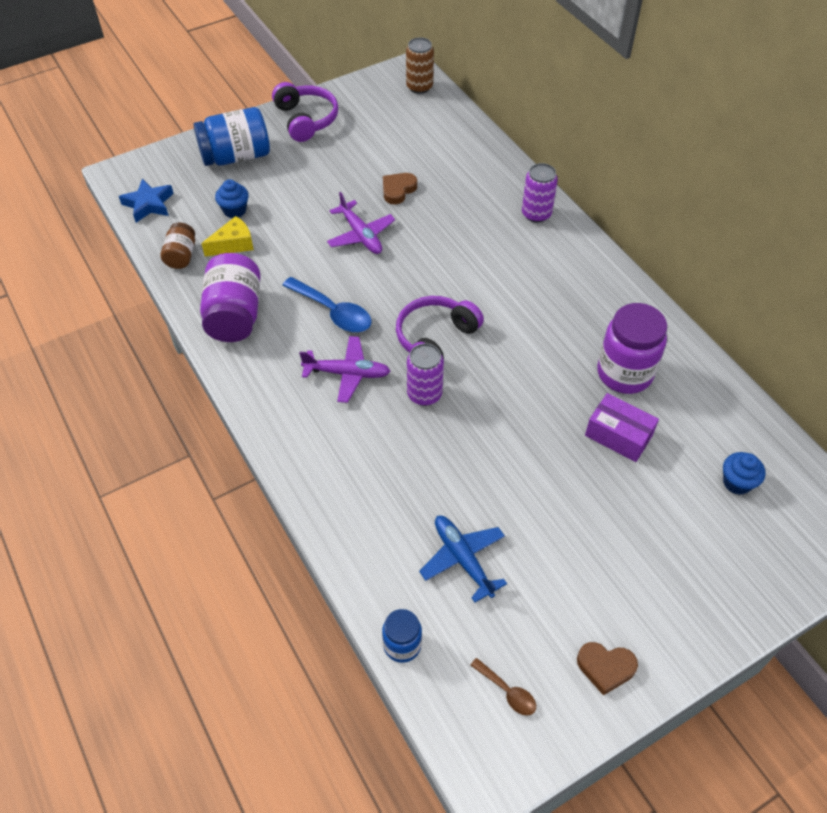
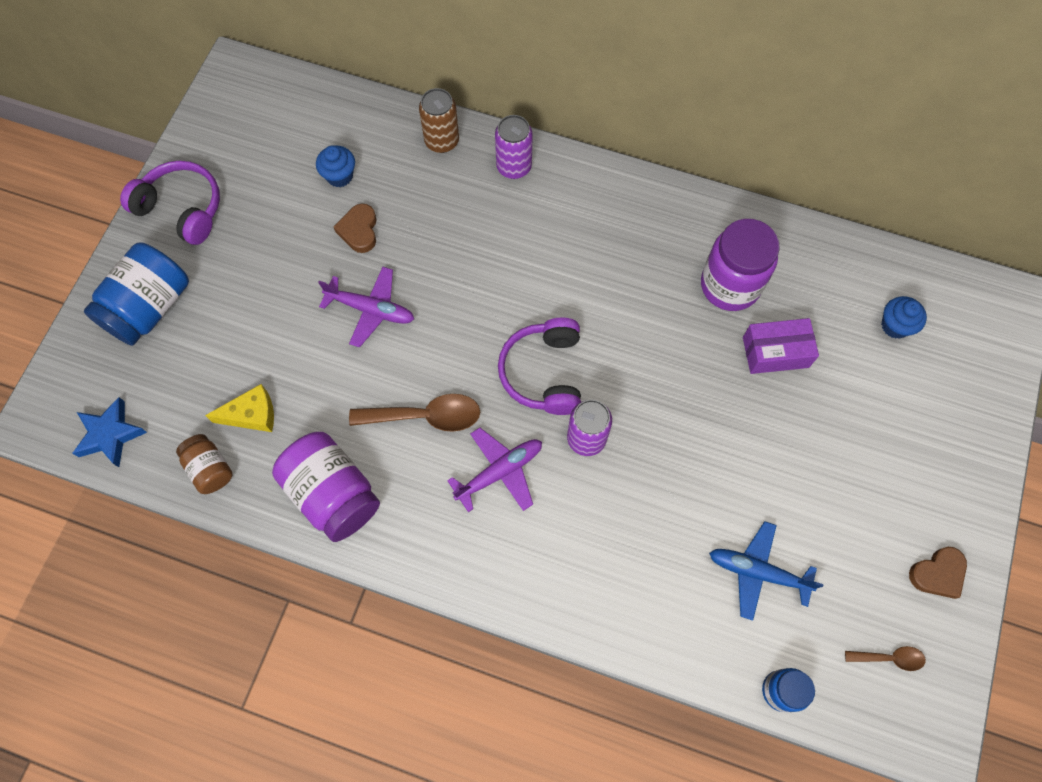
camera: 40 degrees left, 15 degrees up
yellow cheese [201,216,254,257] -> yellow cheese turned 60 degrees clockwise [205,384,274,432]
blue cupcake [215,179,249,218] -> blue cupcake moved to [316,145,355,187]
blue spoon [282,277,372,332] -> brown spoon [349,394,480,432]
brown can [406,37,434,94] -> brown can moved to [419,88,459,153]

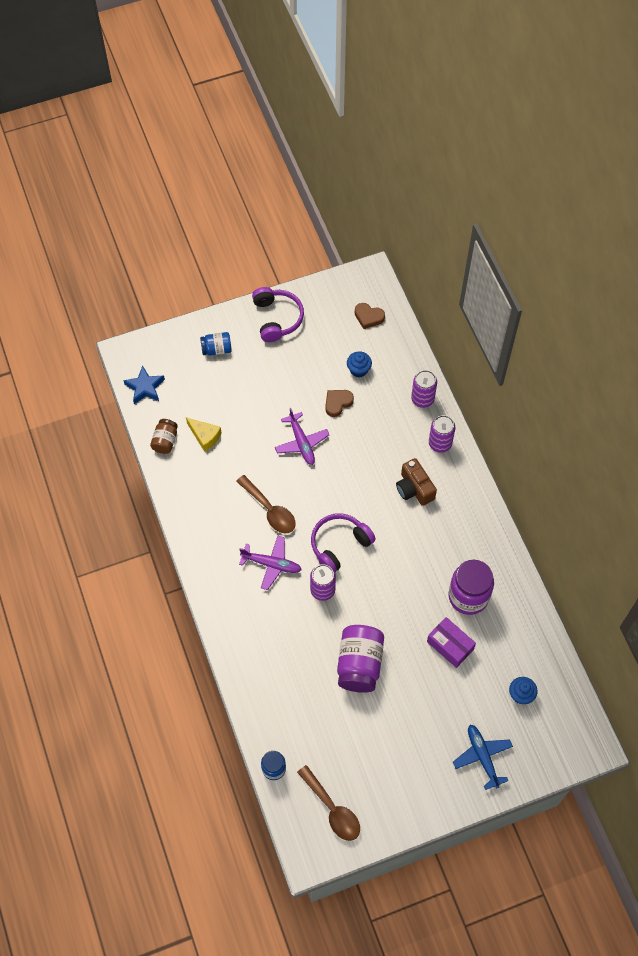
camera: 50 degrees right, 5 degrees down
blue jar [84,242,189,346] -> blue jar [200,332,232,356], size x0.55
purple jar [272,432,380,542] -> purple jar moved to [337,625,384,693]
brown can [419,88,459,153] -> purple can [411,370,437,408]
blue plane [709,521,824,621] -> blue plane moved to [453,725,513,790]
brown spoon [845,646,926,671] -> brown spoon [297,765,360,841], size x1.83
brown heart [909,547,967,599] -> brown heart moved to [355,303,385,329]
none -> brown camera [396,458,437,506]

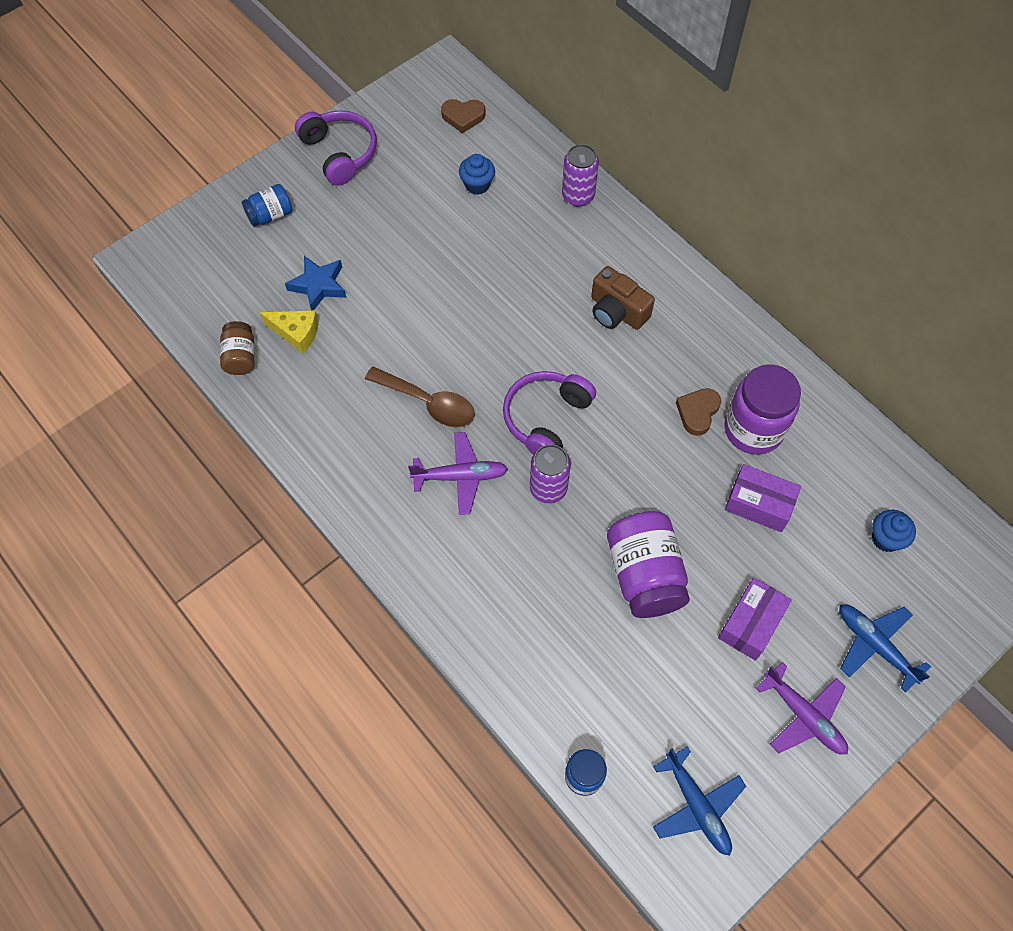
camera: 20 degrees left, 0 degrees up
blue star [123,365,165,404] -> blue star moved to [285,256,346,310]
purple plane [275,408,329,465] -> purple plane moved to [756,662,848,755]
brown spoon [297,765,360,841] -> blue plane [653,746,746,856]
brown heart [325,390,354,417] -> brown heart moved to [676,388,721,436]
purple can [429,415,455,453] -> none
none -> purple box [718,578,792,661]

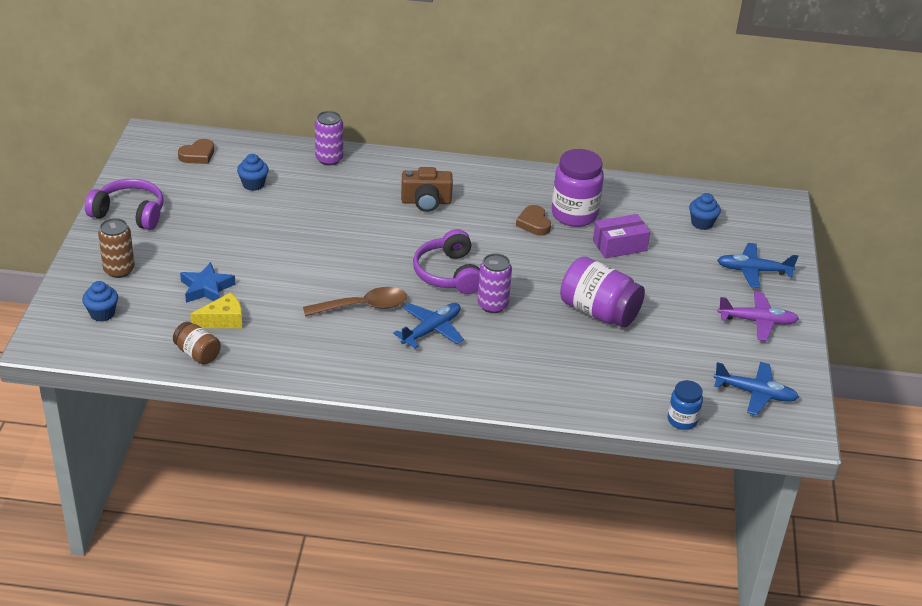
camera: 45 degrees left, 25 degrees down
blue jar [242,184,293,227] -> brown can [98,218,135,278]
purple plane [408,432,508,515] -> blue plane [393,303,464,348]
purple box [718,578,792,661] -> none
none -> blue cupcake [82,281,118,322]

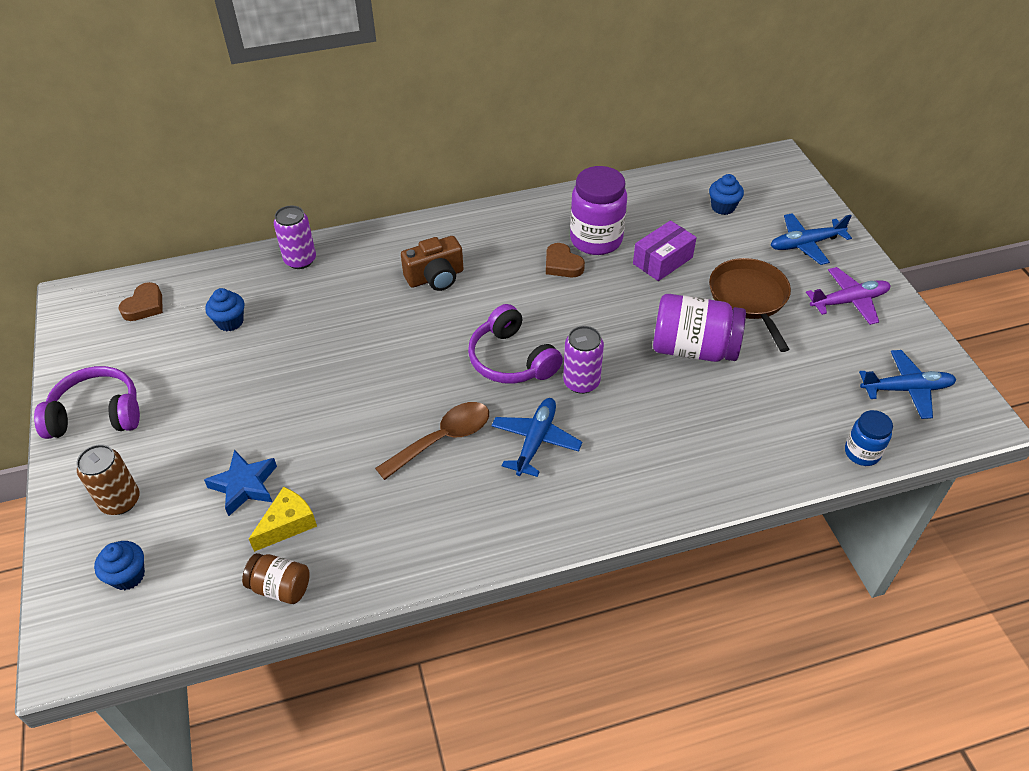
camera: 20 degrees left, 10 degrees up
none -> brown pan [709,258,791,352]

